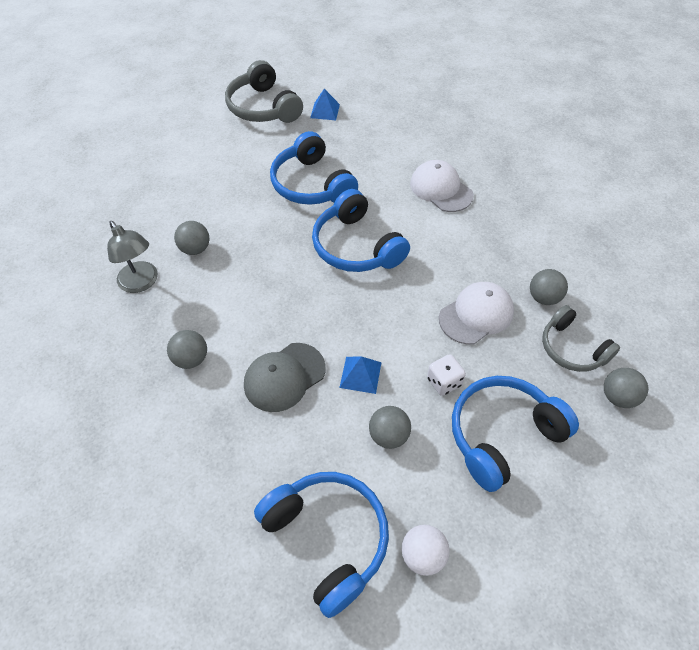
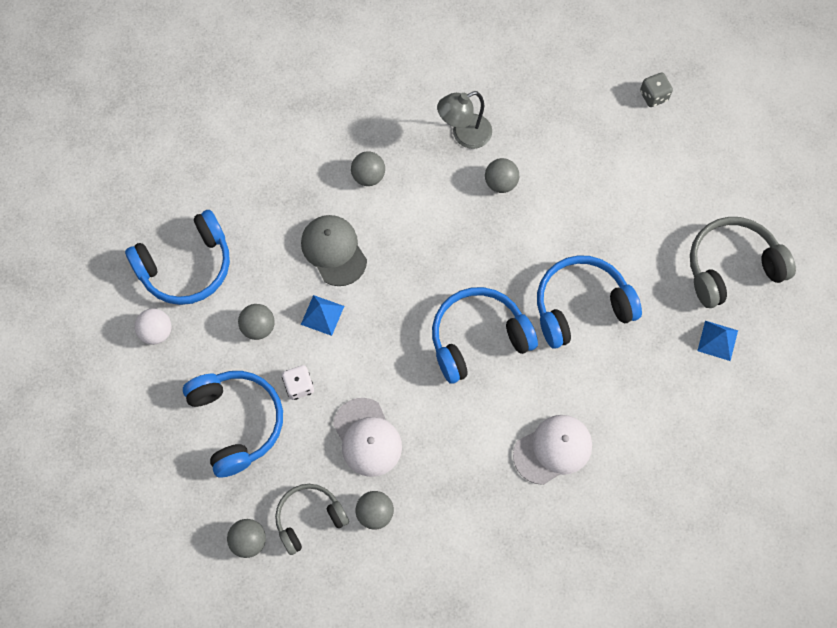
camera: 100 degrees right, 15 degrees up
none -> grey dice [640,73,673,107]

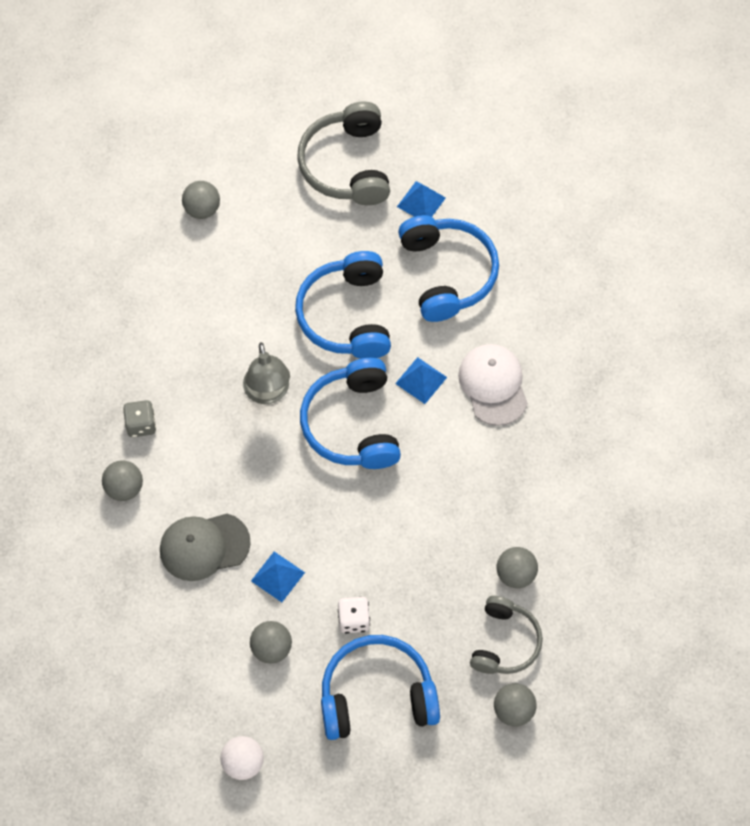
camera: 75 degrees left, 5 degrees down
blue headphones [125,210,230,305] -> blue headphones moved to [398,215,499,322]
grey headphones [275,484,349,555] -> grey headphones turned 150 degrees counterclockwise [470,596,543,674]
white cap [333,398,402,477] -> none
grey lamp [437,91,492,149] -> grey lamp moved to [243,342,290,404]
grey ball [485,158,519,193] -> grey ball moved to [182,181,220,219]
grey dice [640,73,673,107] -> grey dice moved to [123,400,156,437]
none -> blue pyramid [395,357,447,404]

